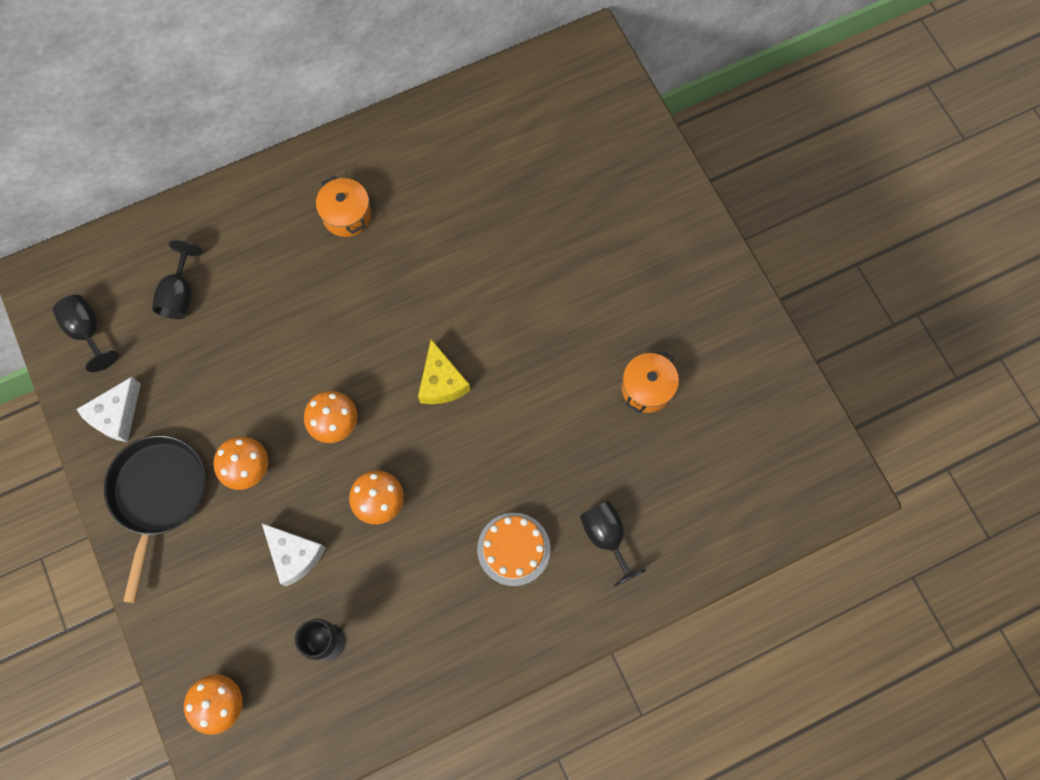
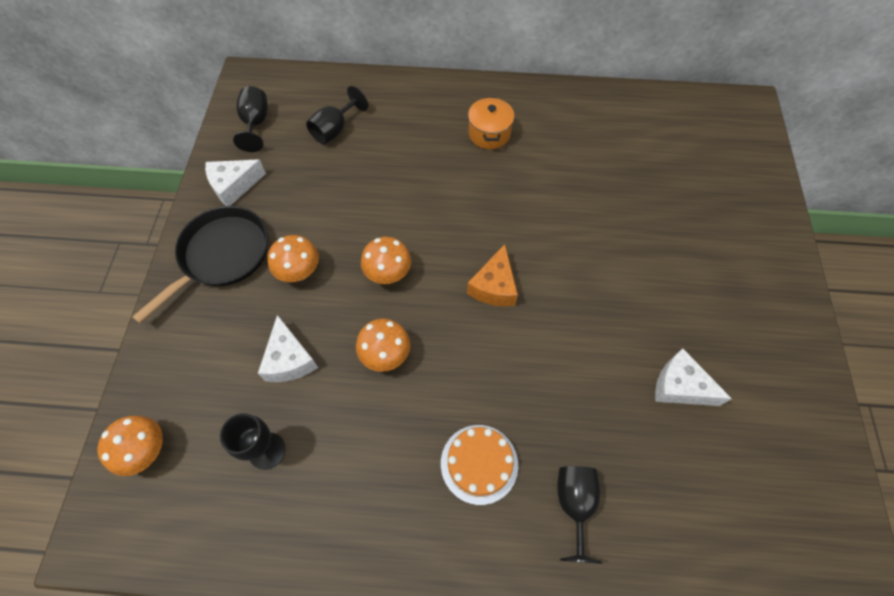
camera: 30 degrees right, 10 degrees down
yellow cheese [418,339,470,404] -> orange cheese [467,244,518,306]
orange pot [622,349,679,414] -> white cheese [655,348,732,406]

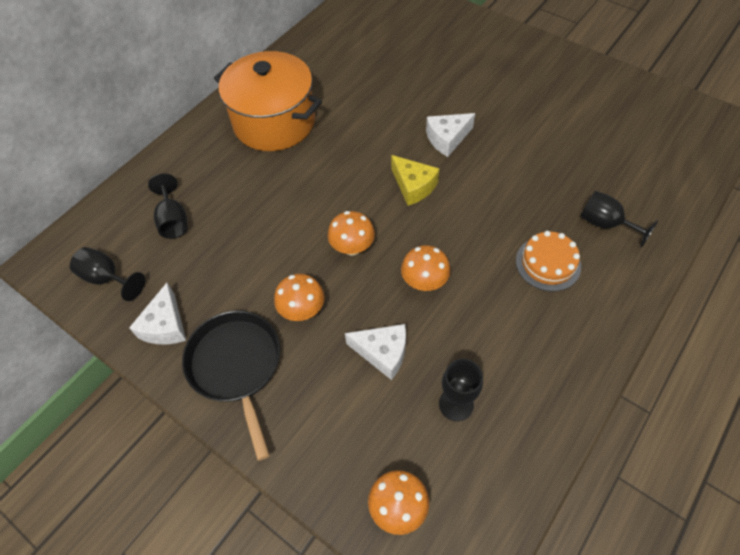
camera: 55 degrees left, 5 degrees down
orange cheese [467,244,518,306] -> yellow cheese [391,155,440,206]
orange pot [468,97,515,149] -> orange pot [214,51,322,151], size x2.10
white cheese [655,348,732,406] -> white cheese moved to [426,113,475,157]

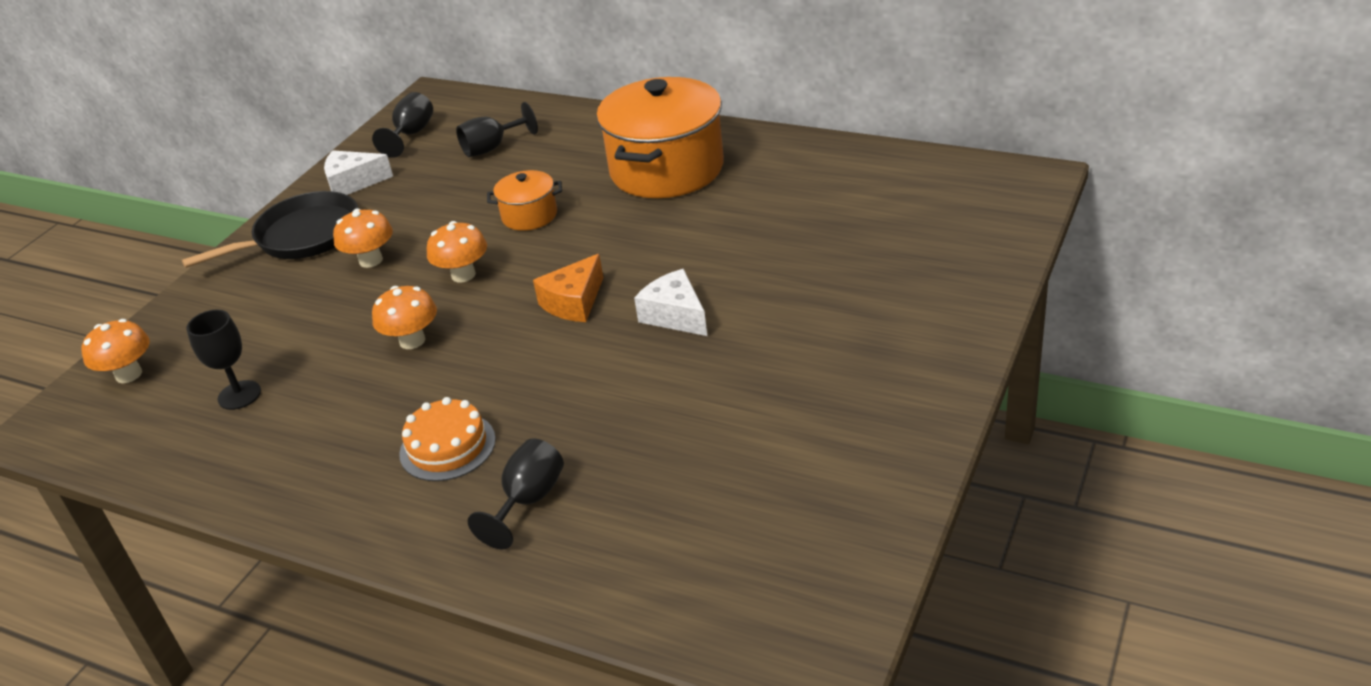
camera: 80 degrees right, 20 degrees down
white cheese [345,324,406,380] -> none
yellow cheese [391,155,440,206] -> orange cheese [533,254,603,322]
none -> orange pot [487,170,562,231]

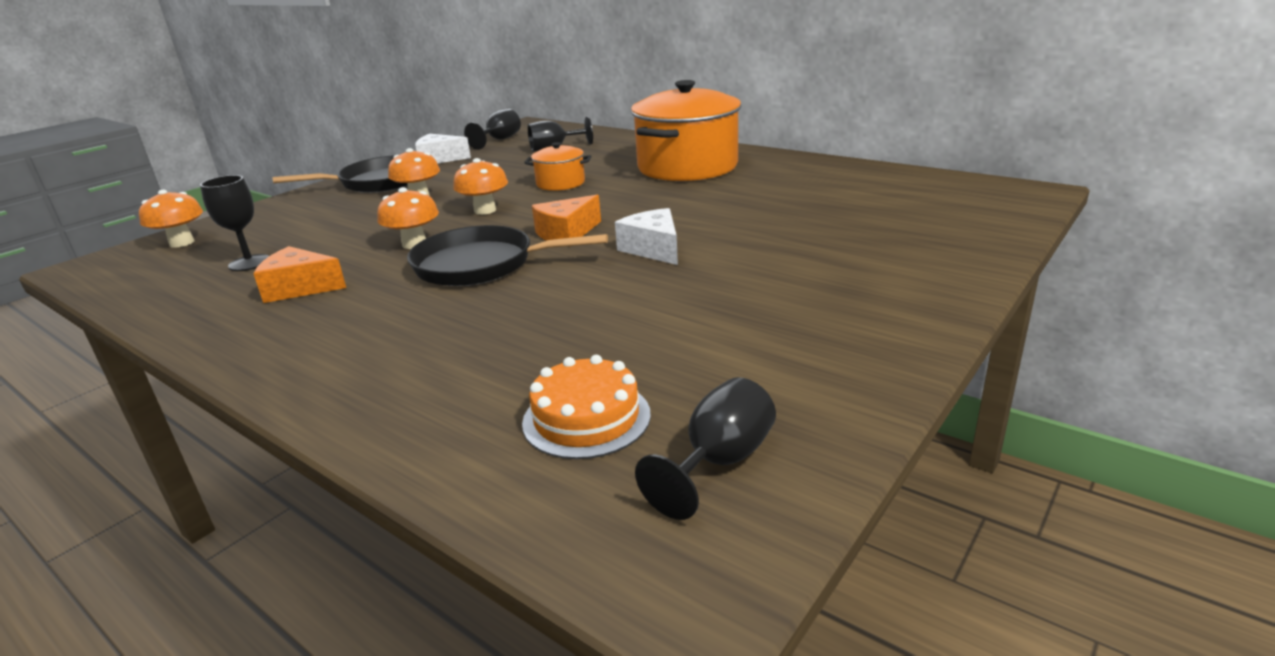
camera: 10 degrees right, 10 degrees down
orange cake [399,397,496,481] -> orange cake moved to [522,355,651,459]
black goblet [468,438,564,549] -> black goblet moved to [635,377,776,520]
none -> orange cheese [253,246,346,303]
none -> black pan [407,225,608,286]

